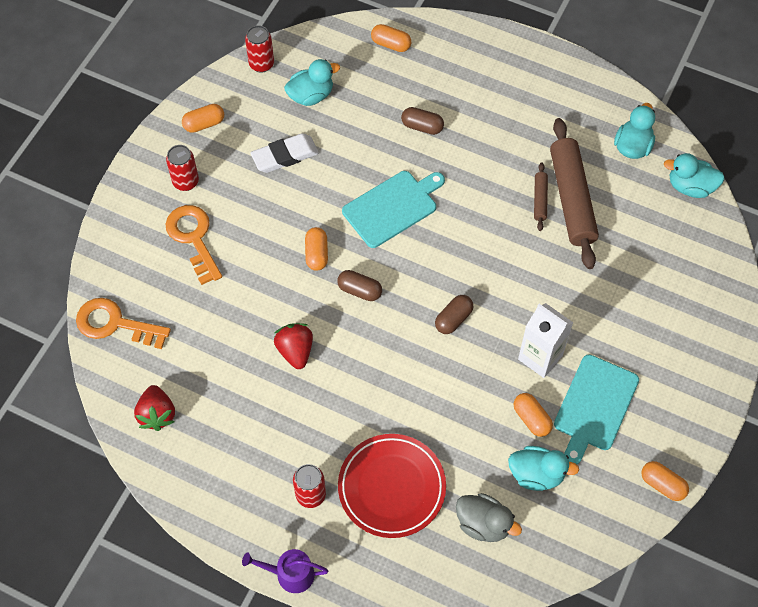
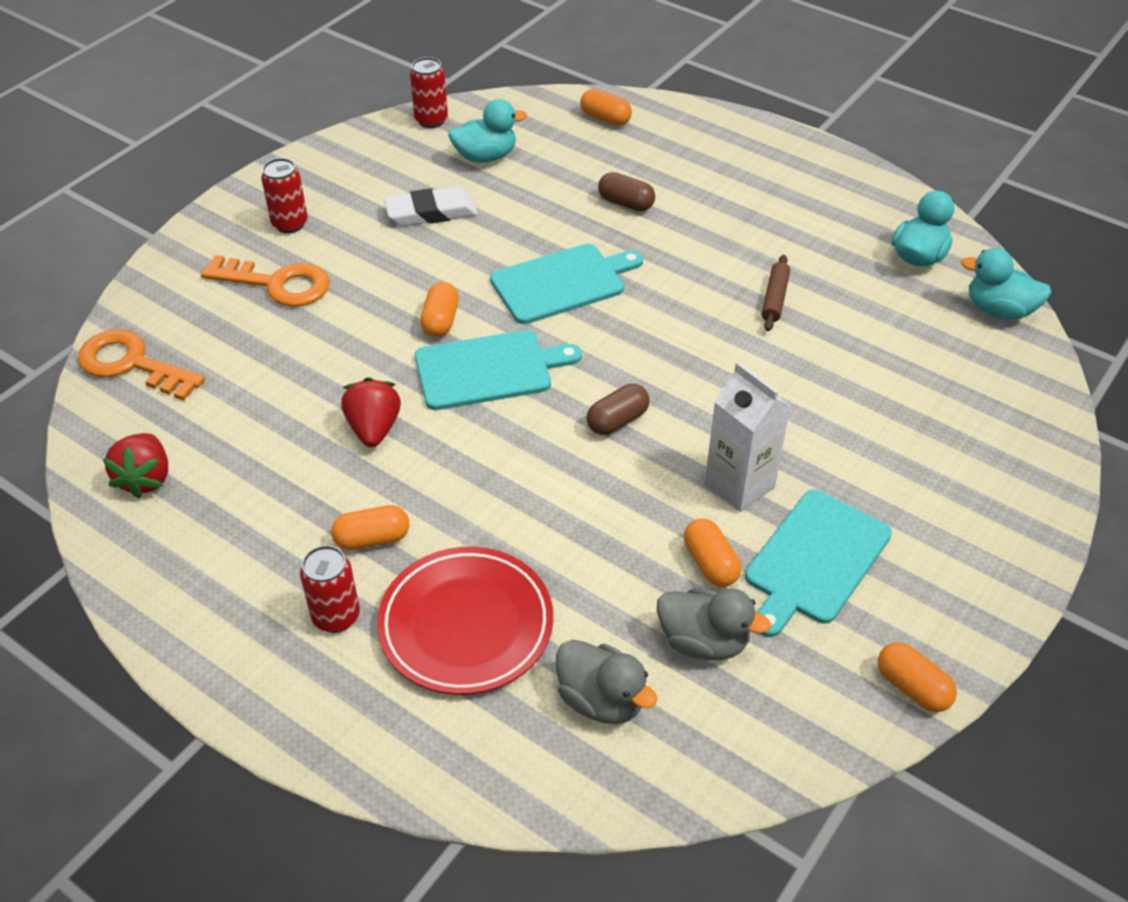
camera: 10 degrees right, 15 degrees down
orange key [166,205,222,285] -> orange key turned 120 degrees clockwise [201,255,330,307]
orange capsule [182,104,224,133] -> orange capsule moved to [331,505,409,550]
purple watering can [242,549,328,593] -> none
brown capsule [337,270,382,301] -> turquoise cutting board [415,330,582,410]
turquoise duck [508,446,579,491] -> grey duck [657,588,771,660]
brown rolling pin [550,118,599,269] -> none

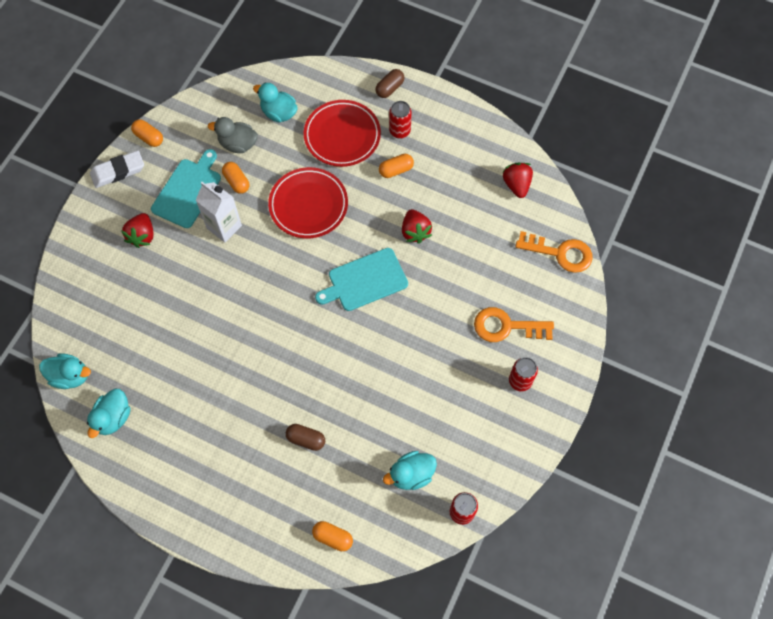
camera: 170 degrees right, 20 degrees up
white eraser [384,186,478,226] -> white eraser moved to [90,150,144,188]
orange capsule [420,282,459,337] -> none
turquoise cutting board [490,244,643,324] -> none
grey duck [556,640,657,724] -> turquoise duck [253,83,298,123]
brown capsule [587,384,650,435] -> brown capsule moved to [375,69,404,98]
brown rolling pin [762,255,790,331] -> none
none -> red strawberry [121,213,153,248]
none -> red plate [268,167,348,238]

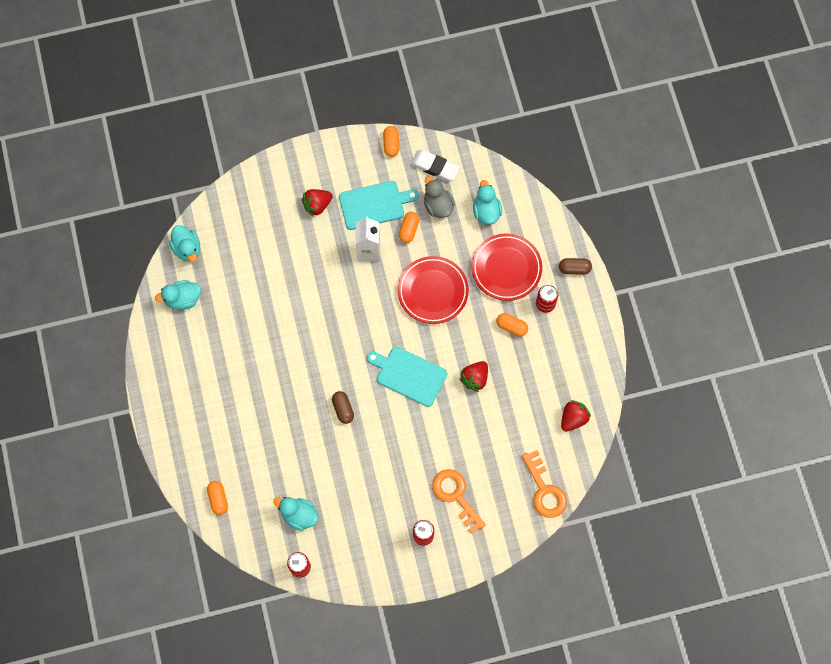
camera: 50 degrees right, 5 degrees up
white eraser [90,150,144,188] -> white eraser moved to [410,150,460,181]
brown capsule [286,424,325,451] -> brown capsule moved to [332,391,354,424]

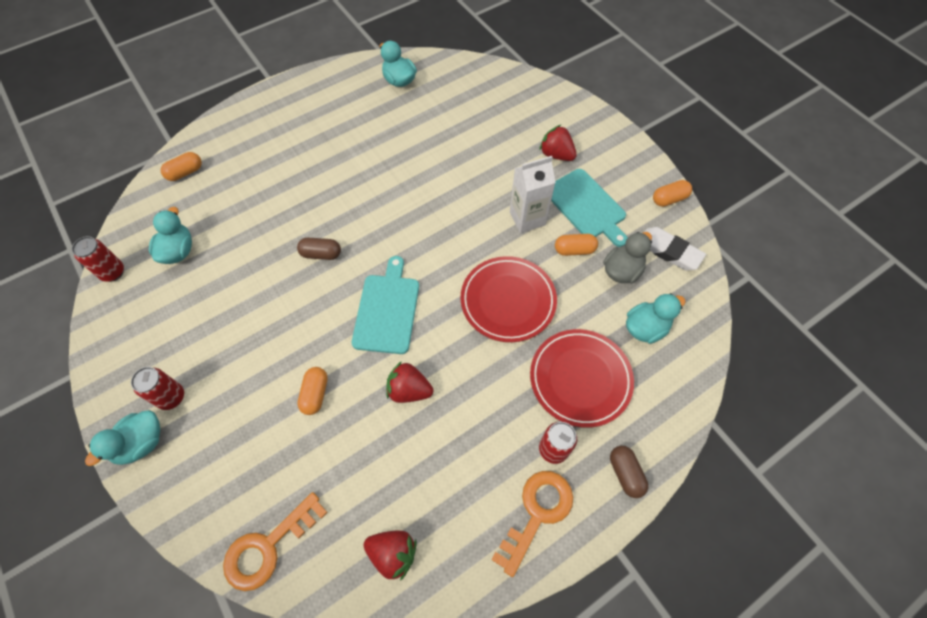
camera: 70 degrees right, 10 degrees down
turquoise duck [169,225,200,262] -> turquoise duck moved to [85,410,160,466]
brown capsule [332,391,354,424] -> brown capsule turned 45 degrees clockwise [297,238,341,260]
white eraser [410,150,460,181] -> white eraser turned 60 degrees counterclockwise [645,227,706,271]
orange key [432,469,486,534] -> orange key moved to [491,471,573,577]
orange capsule [496,313,528,337] -> orange capsule moved to [297,367,328,415]

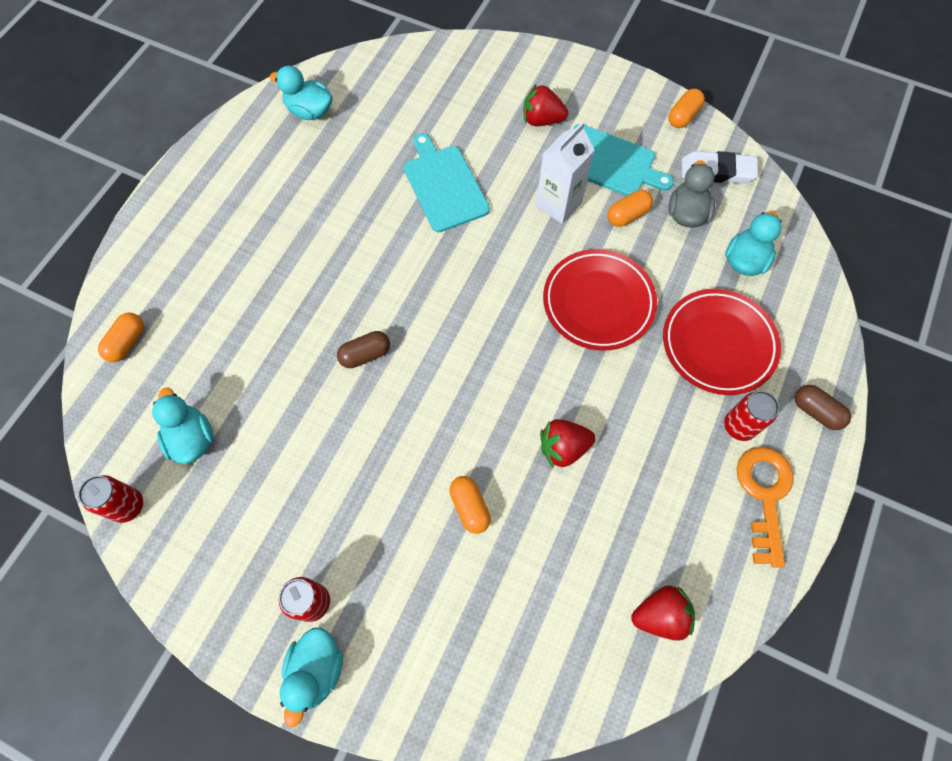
camera: 30 degrees left, 5 degrees up
orange key [223,492,328,591] -> none
turquoise cutting board [352,256,419,354] -> turquoise cutting board moved to [403,133,490,232]

